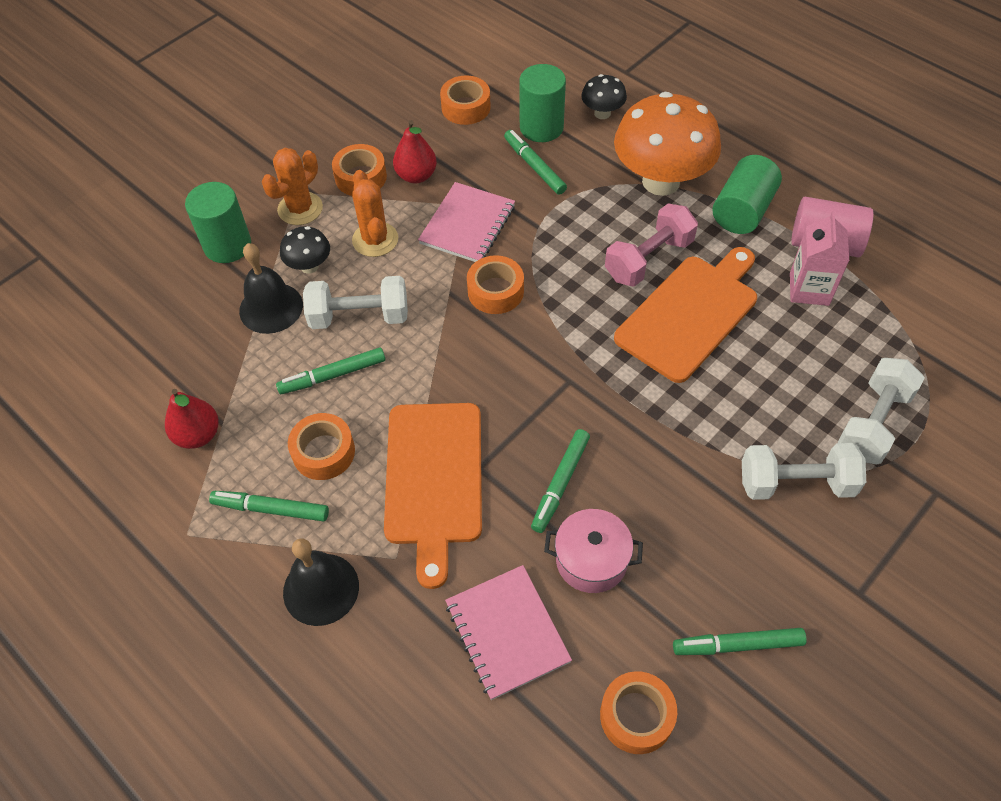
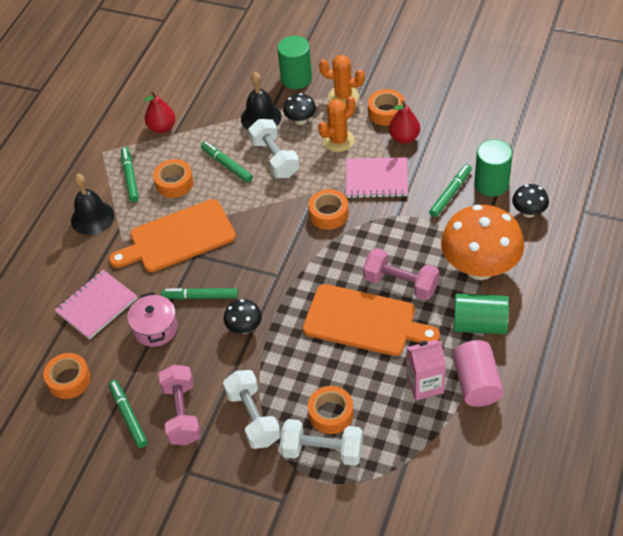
camera: 70 degrees right, 5 degrees down
orange tape [440,76,491,125] -> orange tape moved to [308,386,354,434]
none -> pink dumbbell [159,365,201,445]
none -> black mushroom [224,299,262,334]

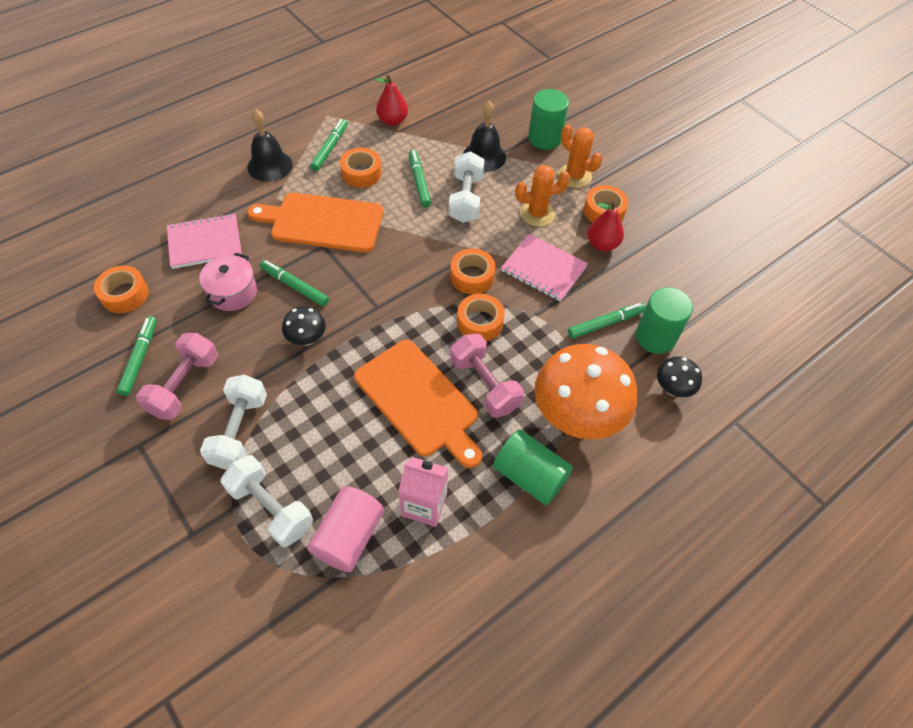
camera: 25 degrees right, 5 degrees up
black mushroom [283,93,316,125] -> none
orange tape [308,386,354,434] -> orange tape moved to [457,294,505,342]
pink cylinder [453,340,504,407] -> pink cylinder moved to [307,486,384,572]

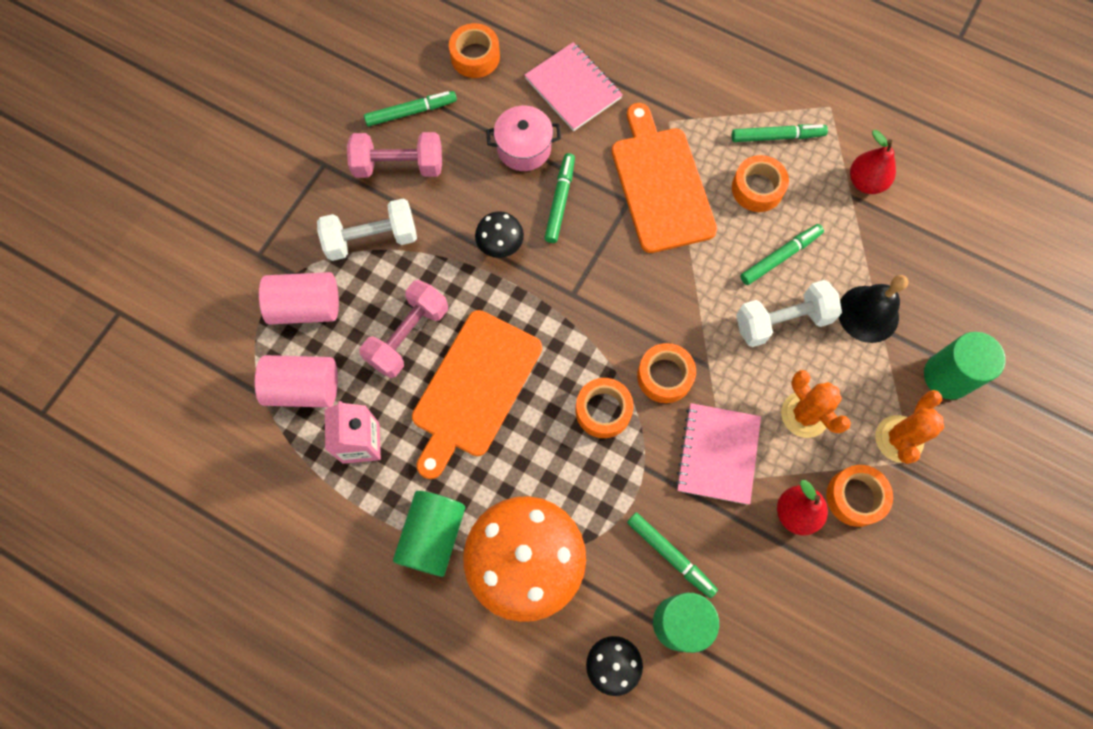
camera: 70 degrees right, 15 degrees up
white dumbbell [221,455,313,547] -> pink cylinder [259,272,339,325]
black bell [247,109,293,182] -> none
pink dumbbell [450,334,524,418] -> pink dumbbell moved to [359,280,448,378]

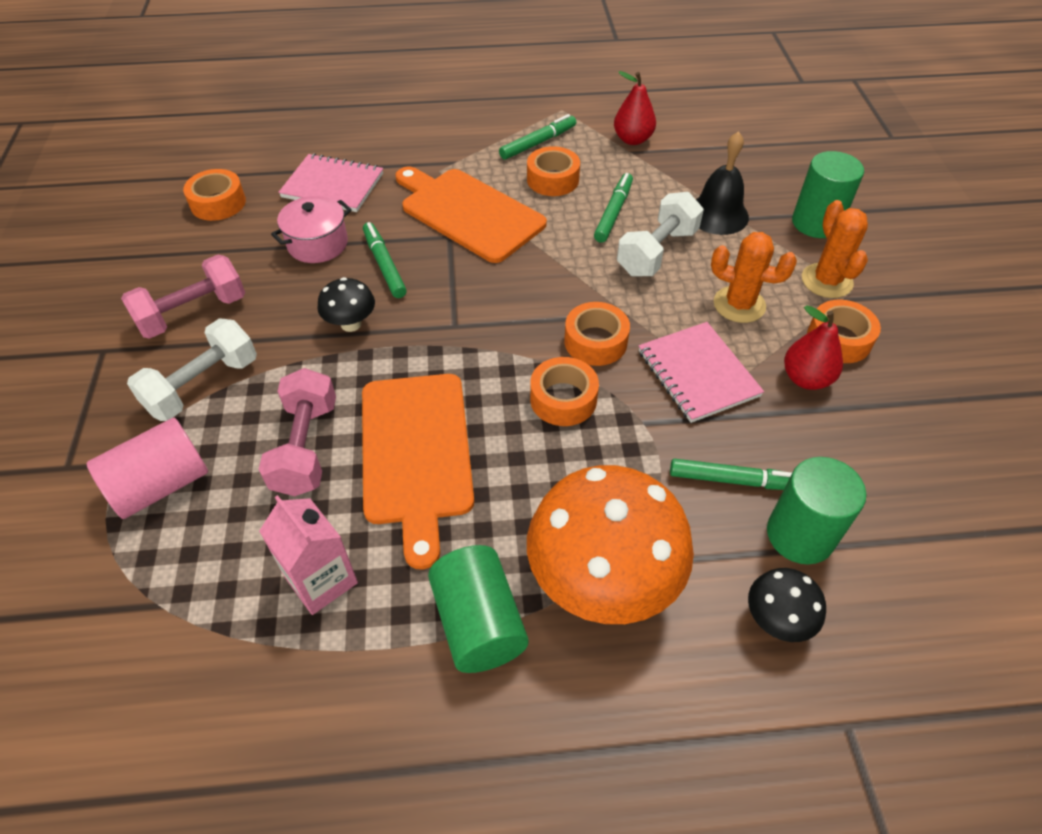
camera: 35 degrees left, 20 degrees down
pink cylinder [255,355,338,408] -> none
green marker [364,91,457,126] -> none

